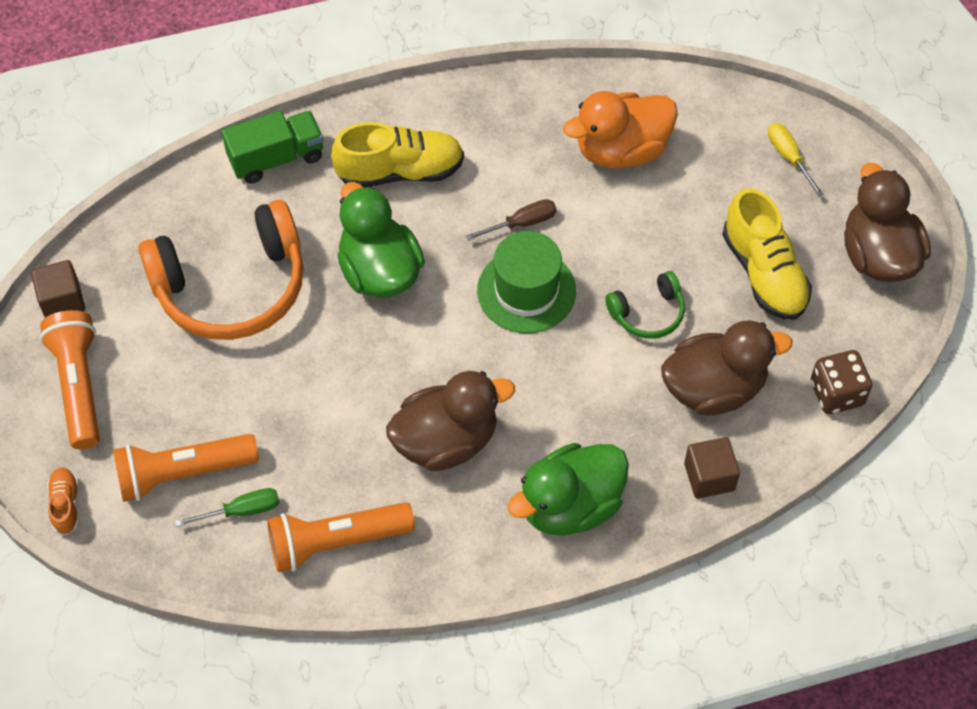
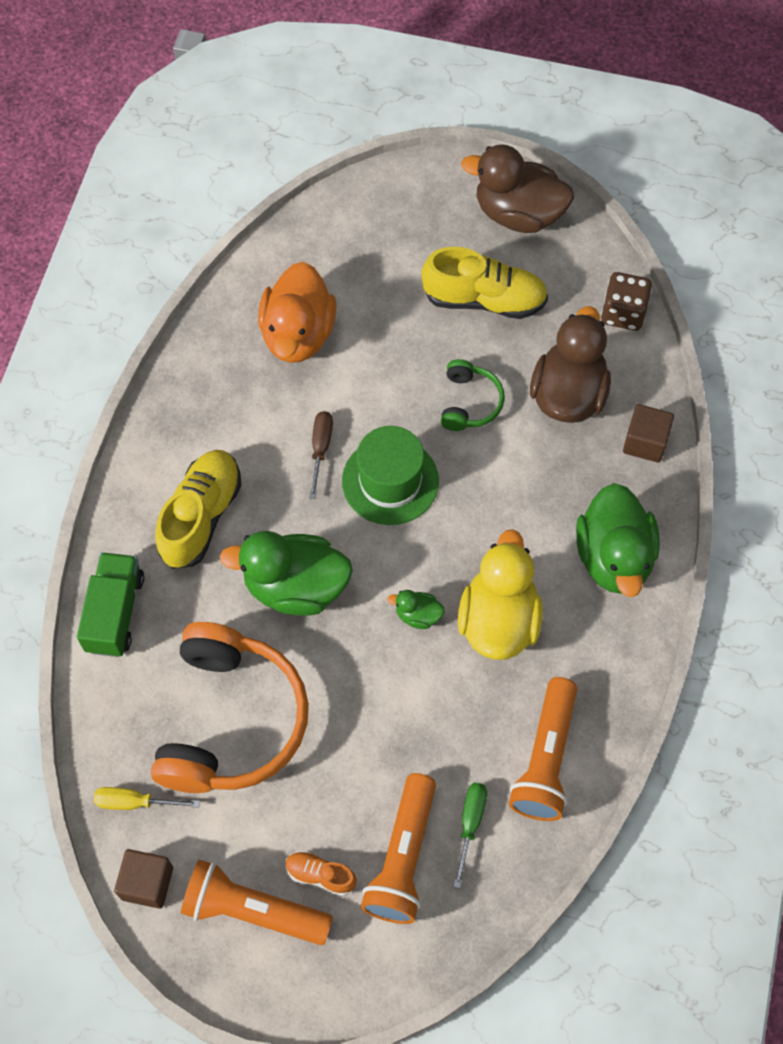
camera: 60 degrees left, 5 degrees up
orange shoe [47,467,79,535] -> orange shoe moved to [285,851,357,896]
brown duck [386,371,515,471] -> yellow duck [458,529,543,660]
yellow screwdriver [768,123,824,196] -> yellow screwdriver moved to [93,787,200,810]
none -> green duck [387,590,445,629]

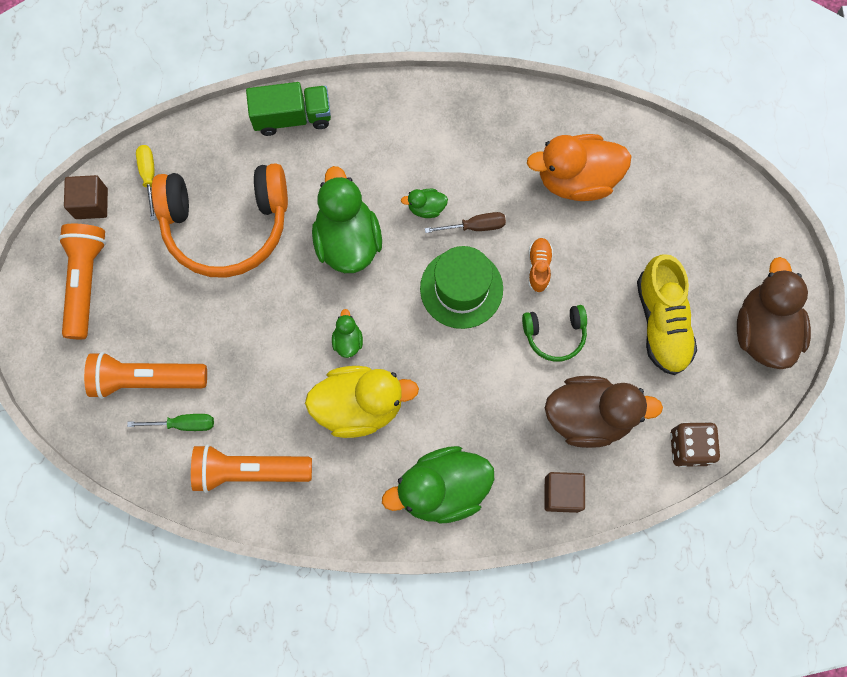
camera: 75 degrees right, 10 degrees up
yellow shoe [155,450,241,569] -> none
orange shoe [285,851,357,896] -> orange shoe moved to [528,238,553,293]
none -> green duck [401,189,448,218]

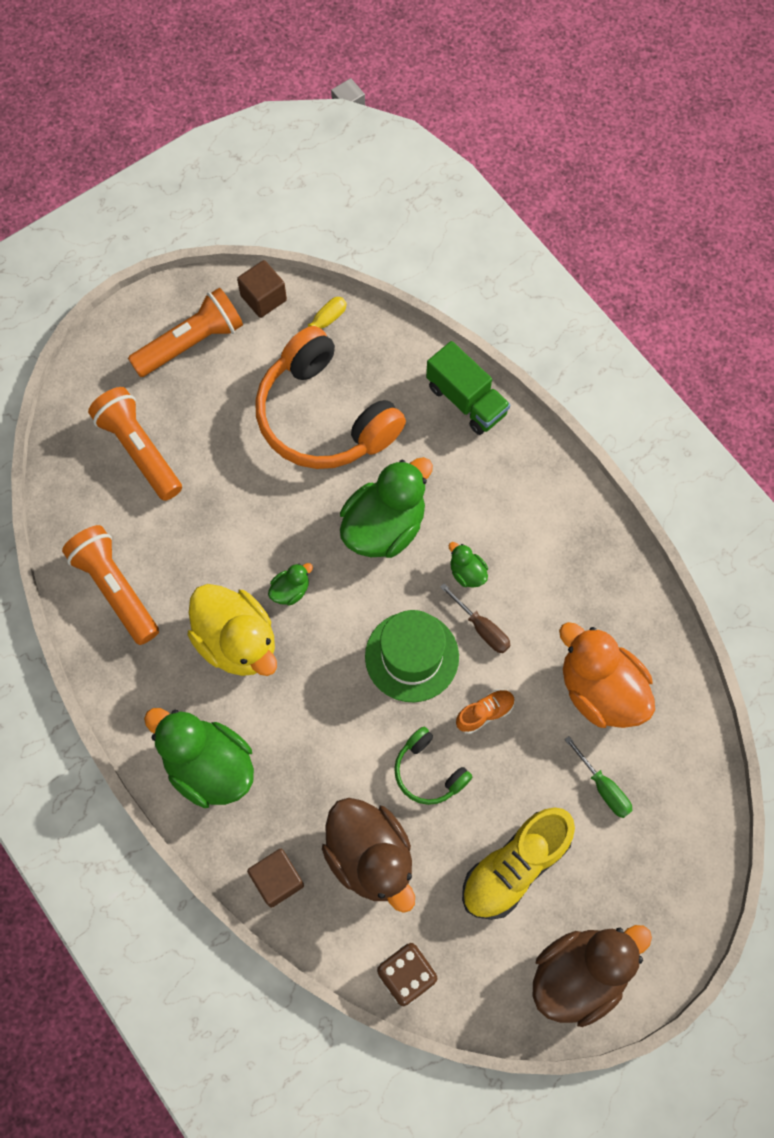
camera: 55 degrees right, 5 degrees down
green screwdriver [127,414,214,431] -> green screwdriver moved to [564,736,632,818]

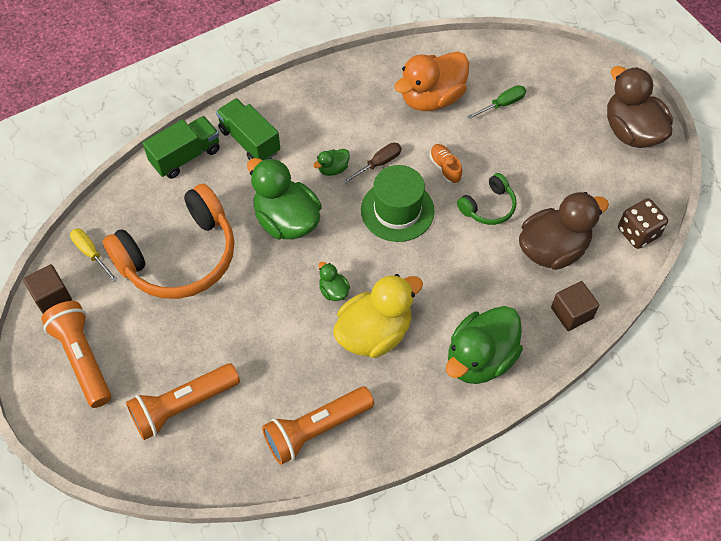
camera: 85 degrees left, 10 degrees down
yellow shoe [462,808,575,920] -> none
none -> green truck [216,98,280,160]

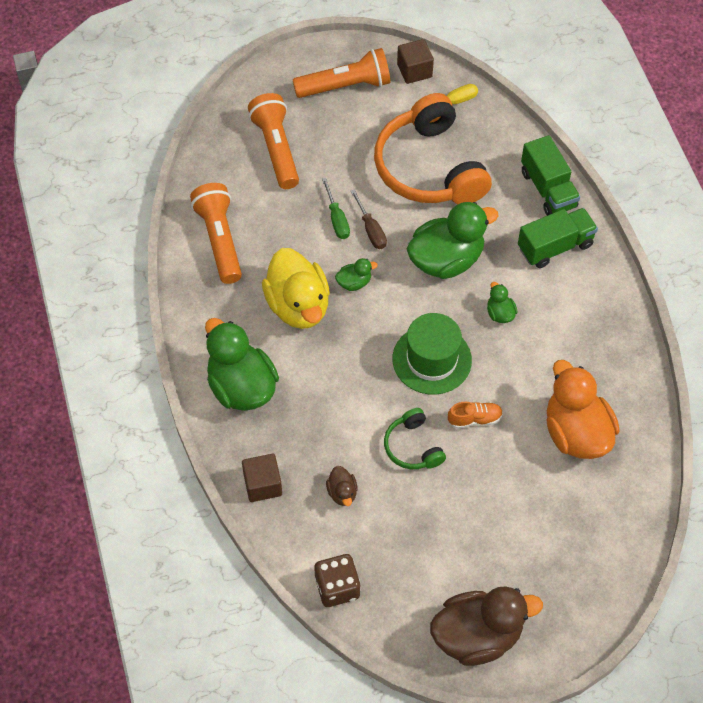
camera: 105 degrees right, 0 degrees up
brown screwdriver [342,143,402,184] -> brown screwdriver moved to [351,189,387,249]
green screwdriver [467,85,526,119] -> green screwdriver moved to [322,178,350,239]
brown duck [519,192,609,270] -> brown duck [326,466,358,506], size x0.45

